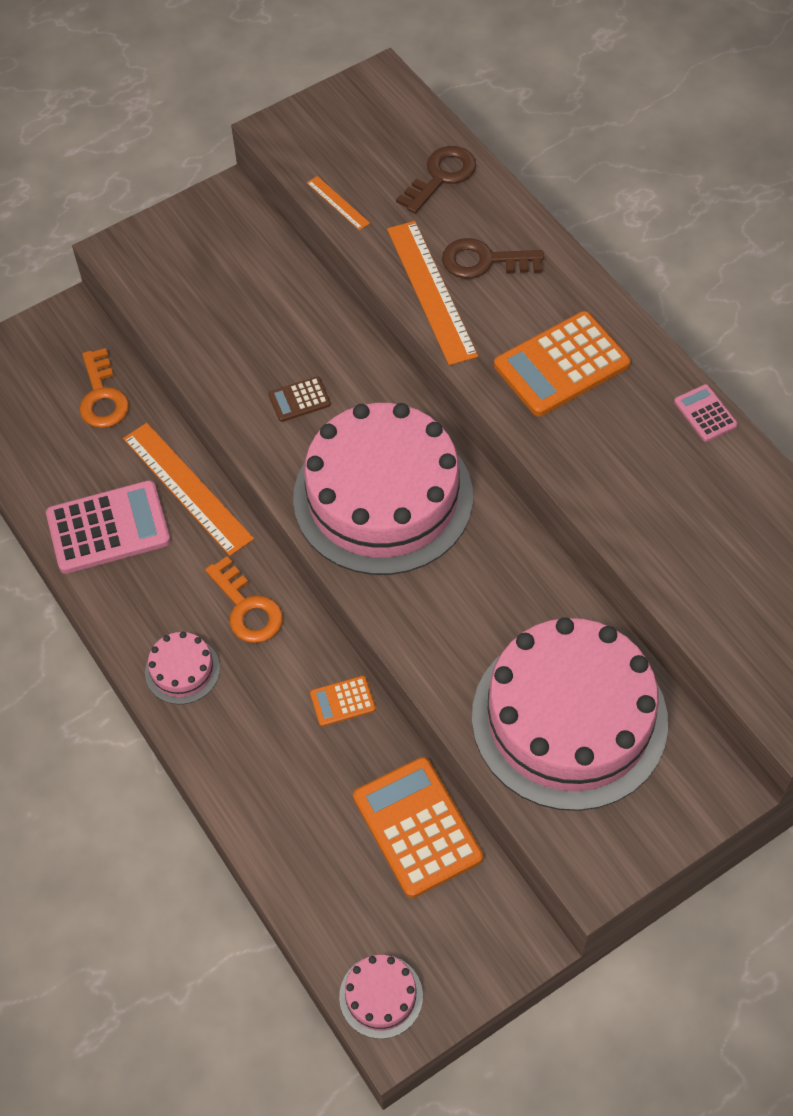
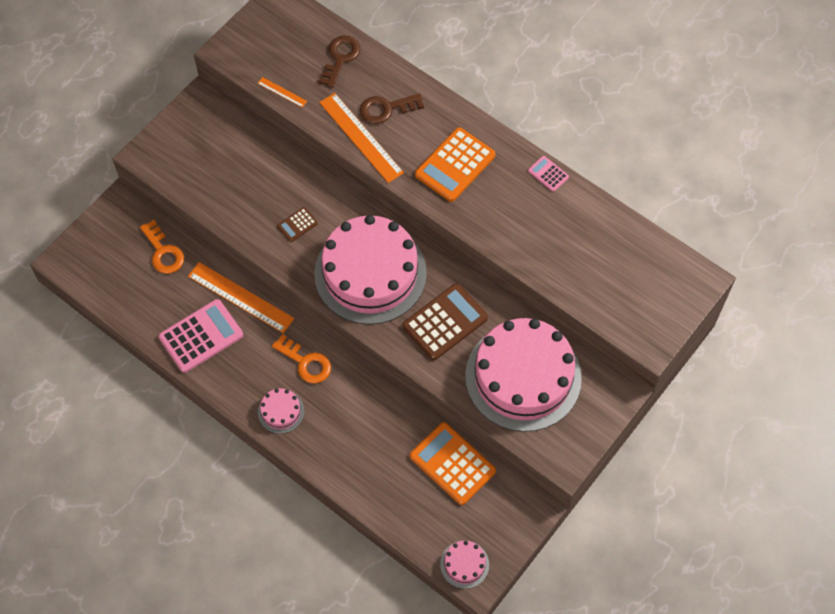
camera: 20 degrees left, 5 degrees up
orange calculator [310,676,376,727] -> none
none -> brown calculator [402,283,488,360]

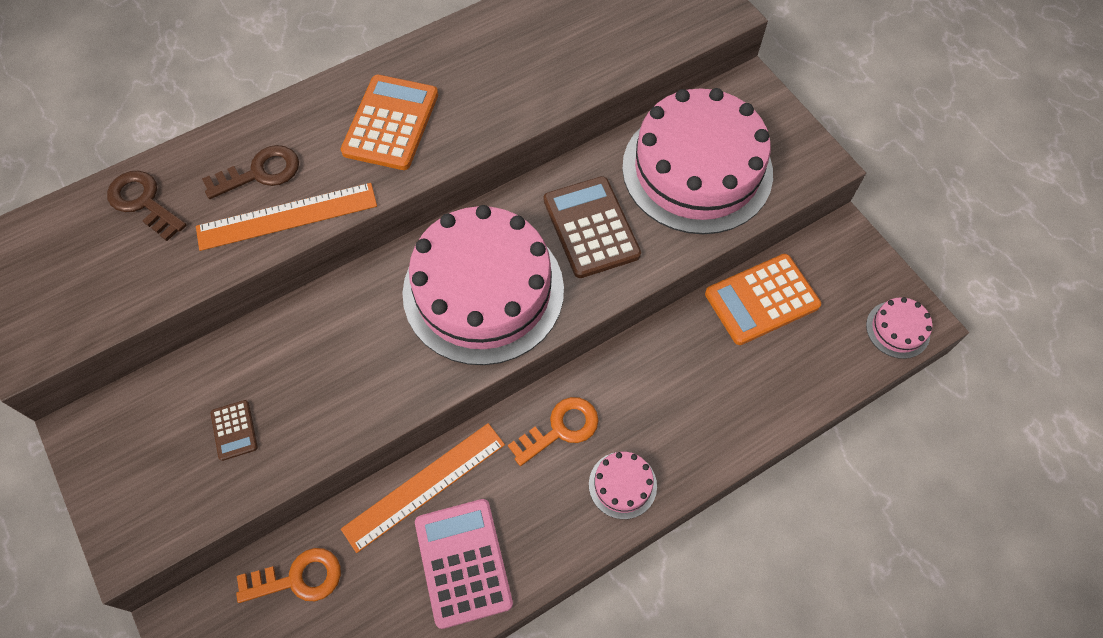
camera: 70 degrees left, 0 degrees up
orange ruler [257,77,307,108] -> none
brown calculator [277,207,318,242] -> brown calculator moved to [211,400,258,461]
brown key [360,93,424,124] -> brown key turned 120 degrees counterclockwise [202,145,299,199]
orange calculator [415,127,495,202] -> orange calculator turned 135 degrees counterclockwise [341,75,438,170]
pink calculator [528,156,569,192] -> none

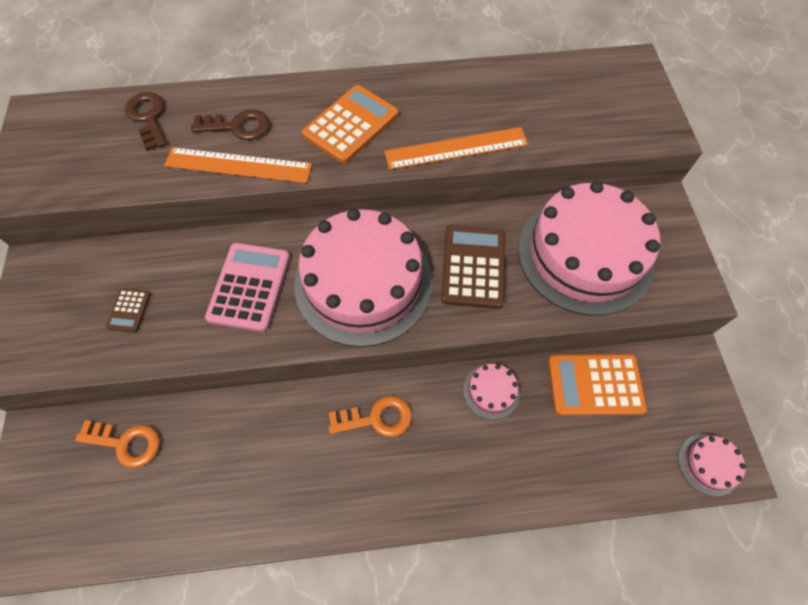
camera: 25 degrees right, 0 degrees up
orange ruler [341,423,505,553] -> orange ruler moved to [384,127,529,170]
pink calculator [415,499,513,629] -> pink calculator moved to [205,243,290,332]
pink cake [589,451,657,519] -> pink cake moved to [463,364,520,420]

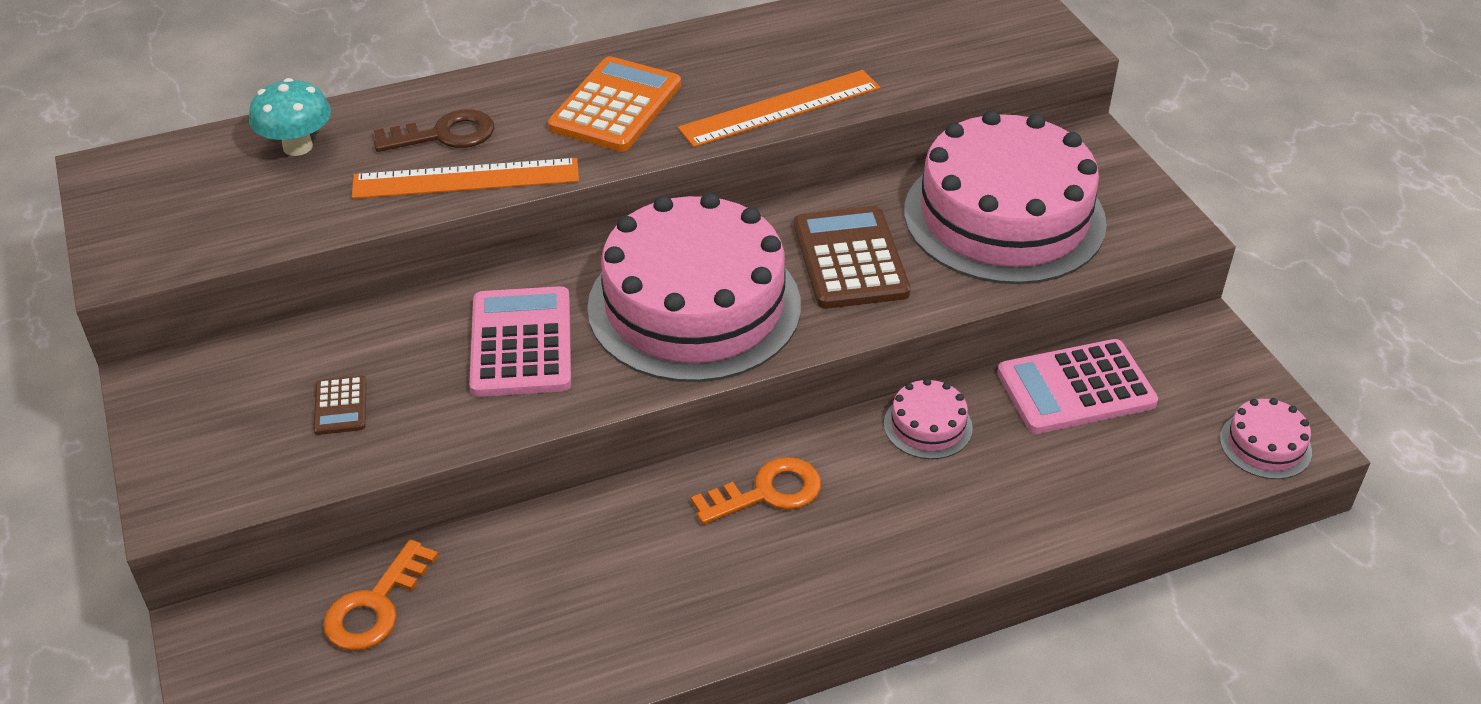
camera: 15 degrees left, 20 degrees down
orange key [75,420,160,468] -> orange key turned 120 degrees clockwise [323,539,438,651]
brown key [125,92,166,151] -> turquoise mushroom [249,78,331,156]
orange calculator [548,354,647,416] -> pink calculator [997,339,1158,434]

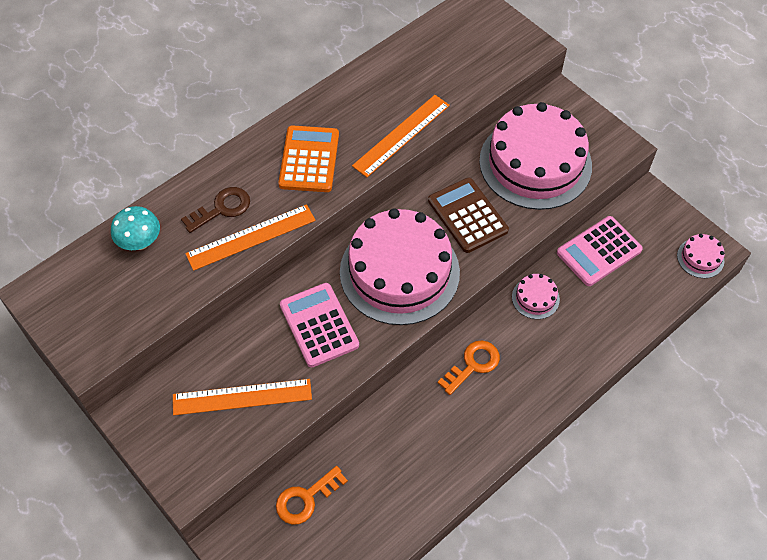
camera: 20 degrees left, 15 degrees up
brown calculator [313,375,367,435] -> orange ruler [173,379,312,415]
orange key [323,539,438,651] -> orange key turned 45 degrees clockwise [276,466,348,524]

